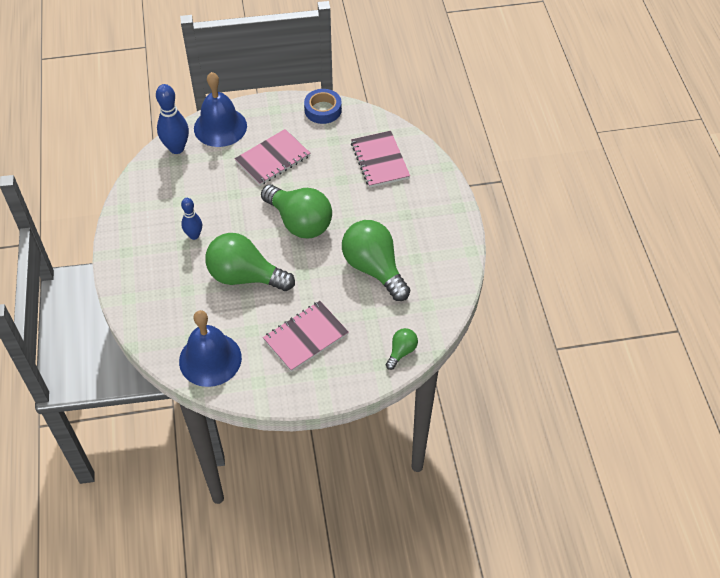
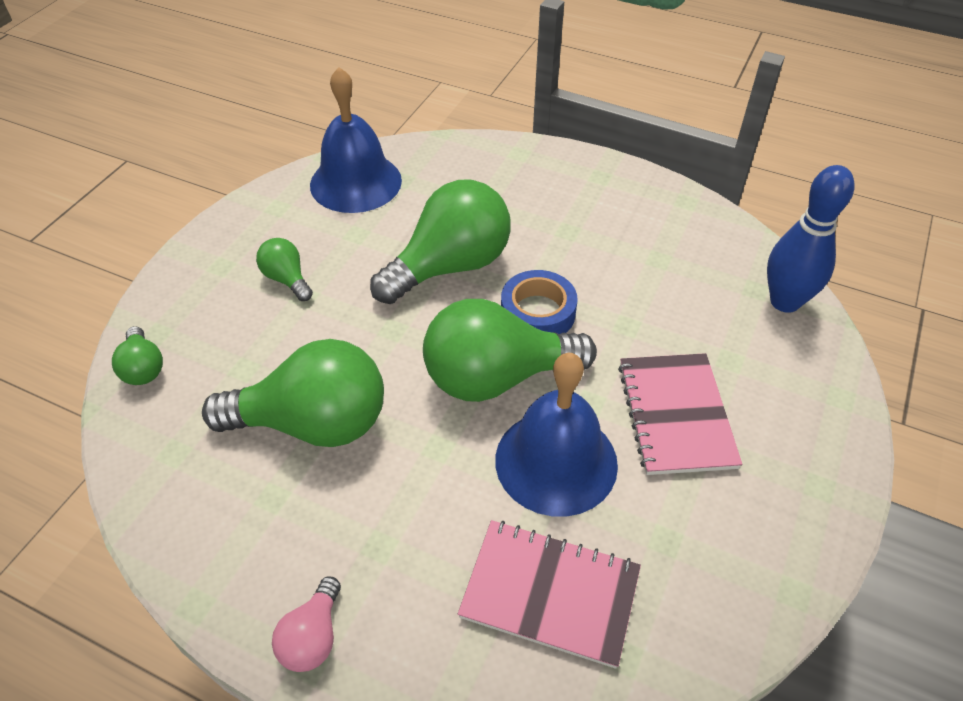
camera: 125 degrees right, 5 degrees down
blue bowling pin [181,198,202,240] -> none
blue bell [194,72,247,147] -> blue bell moved to [495,353,618,517]
pink notebook [263,301,349,372] -> green light bulb [256,238,313,301]
blue tape [304,89,342,124] -> blue tape moved to [501,270,578,334]
none -> pink light bulb [272,576,341,672]

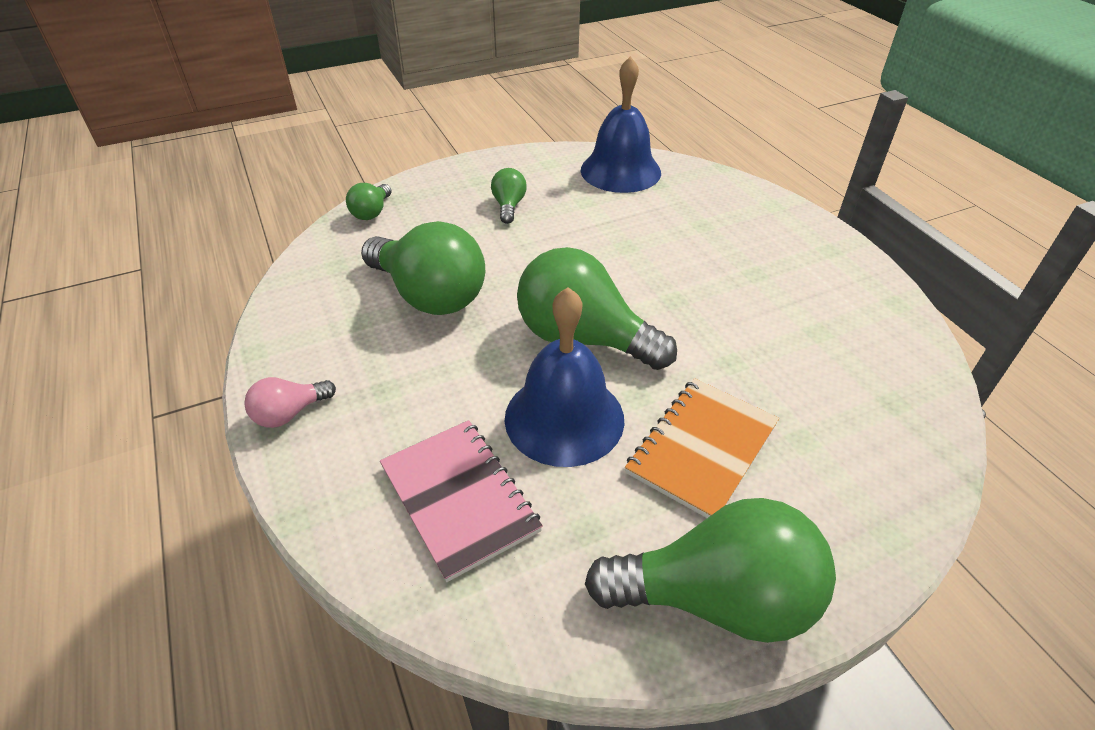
camera: 40 degrees right, 5 degrees down
green light bulb [370,180,511,304] -> green light bulb moved to [585,498,836,643]
blue tape [501,270,578,334] -> none
pink notebook [618,353,742,475] -> orange notebook [625,378,779,518]
blue bowling pin [767,165,855,313] -> none

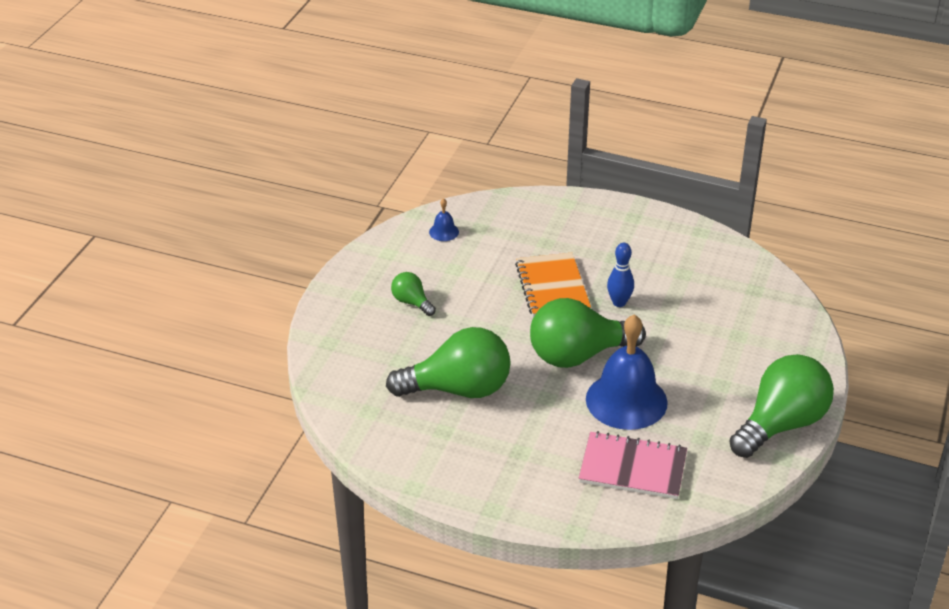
camera: 45 degrees left, 5 degrees down
pink light bulb [244,377,336,428] -> none
green light bulb [346,183,391,220] -> none
blue bell [581,56,661,193] -> blue bell [429,198,459,241], size x0.42
orange notebook [625,378,779,518] -> orange notebook moved to [515,253,591,317]
none -> blue bowling pin [607,243,634,307]

